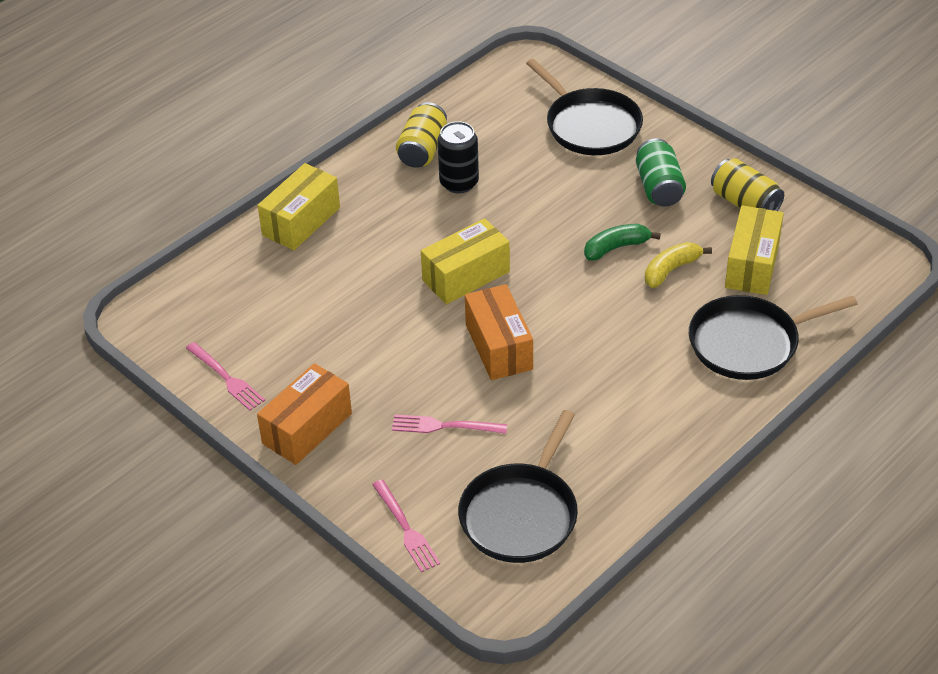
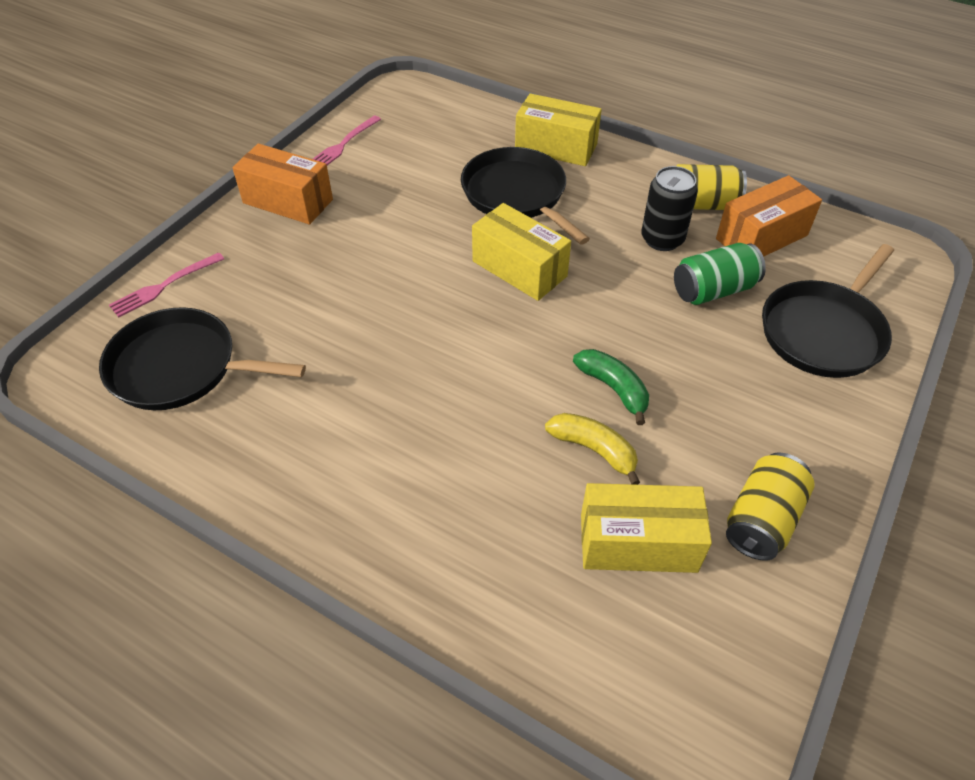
camera: 75 degrees right, 5 degrees up
pink fork [392,414,507,434] -> none
orange box [465,284,533,380] -> orange box moved to [716,175,822,257]
green can [636,138,686,207] -> green can moved to [674,243,766,305]
black pan [689,295,858,380] -> black pan moved to [461,147,590,245]

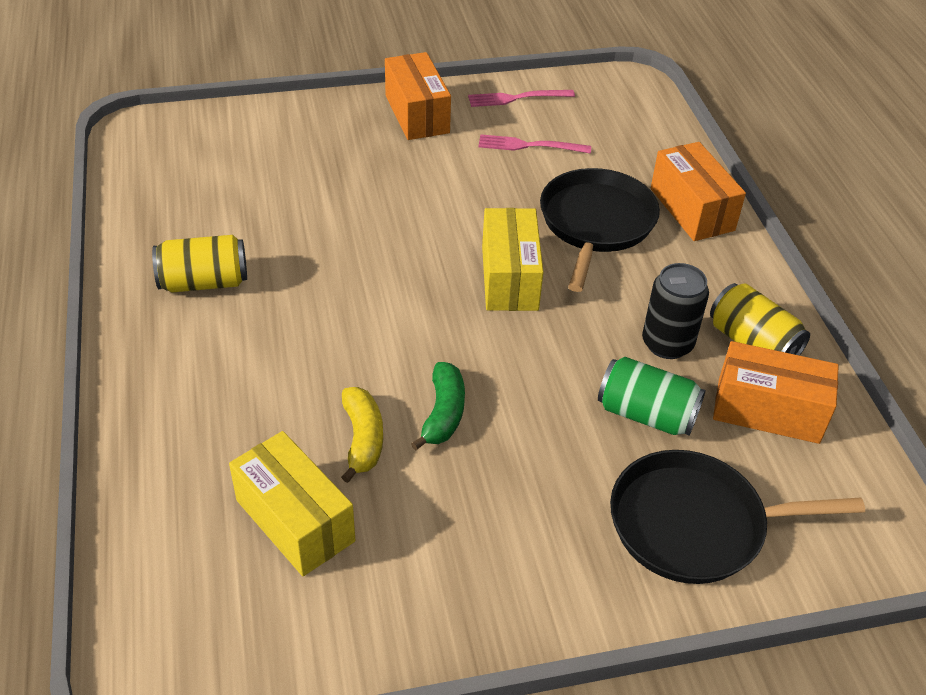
camera: 45 degrees right, 5 degrees down
black pan [99,307,306,410] -> none
pink fork [109,252,224,318] -> pink fork moved to [479,134,591,154]
yellow box [515,93,602,166] -> orange box [651,142,746,241]
yellow can [726,453,815,561] -> yellow can moved to [152,235,247,293]

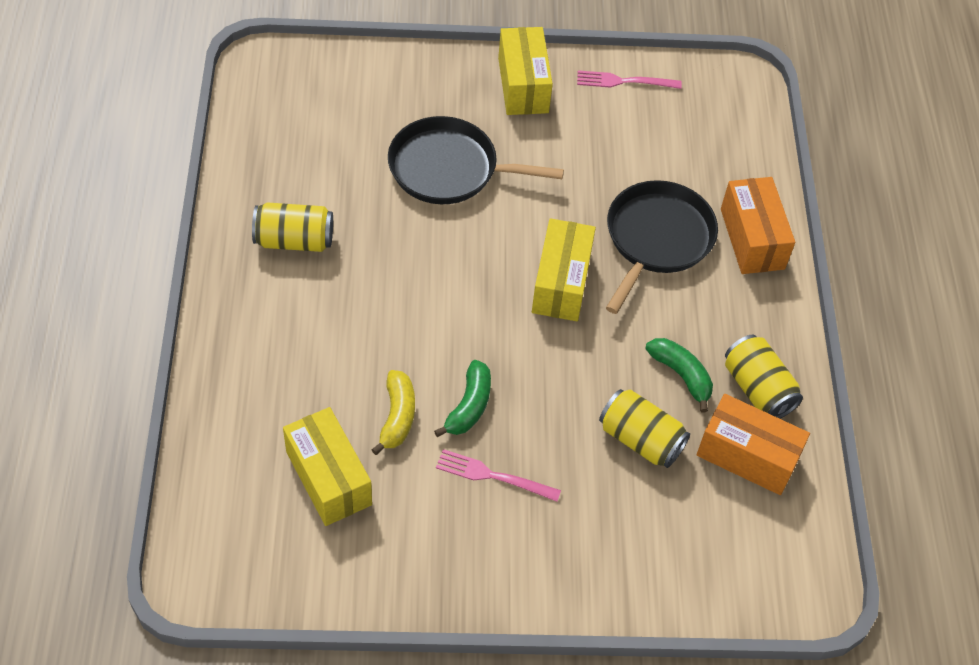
camera: 10 degrees right, 10 degrees up
orange box [385,52,451,140] -> yellow box [498,27,553,115]
pink fork [479,134,591,154] -> pink fork moved to [436,449,561,502]
green can [598,357,706,436] -> yellow can [599,389,690,468]
black pan [610,450,865,584] -> black pan moved to [388,116,564,204]
black can [642,263,709,359] -> green banana [645,338,713,413]

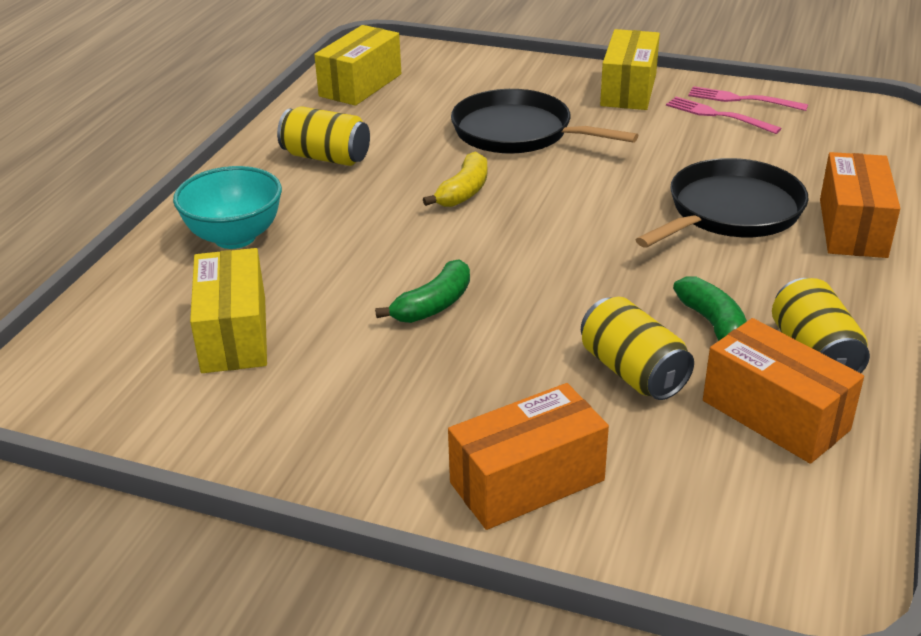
camera: 25 degrees right, 20 degrees down
yellow banana [371,370,415,455] -> yellow banana moved to [423,151,487,207]
pink fork [436,449,561,502] -> pink fork moved to [666,97,782,134]
yellow box [532,218,596,321] -> yellow box moved to [314,25,401,106]
none -> turquoise bowl [173,166,282,249]
none -> orange box [448,383,609,530]

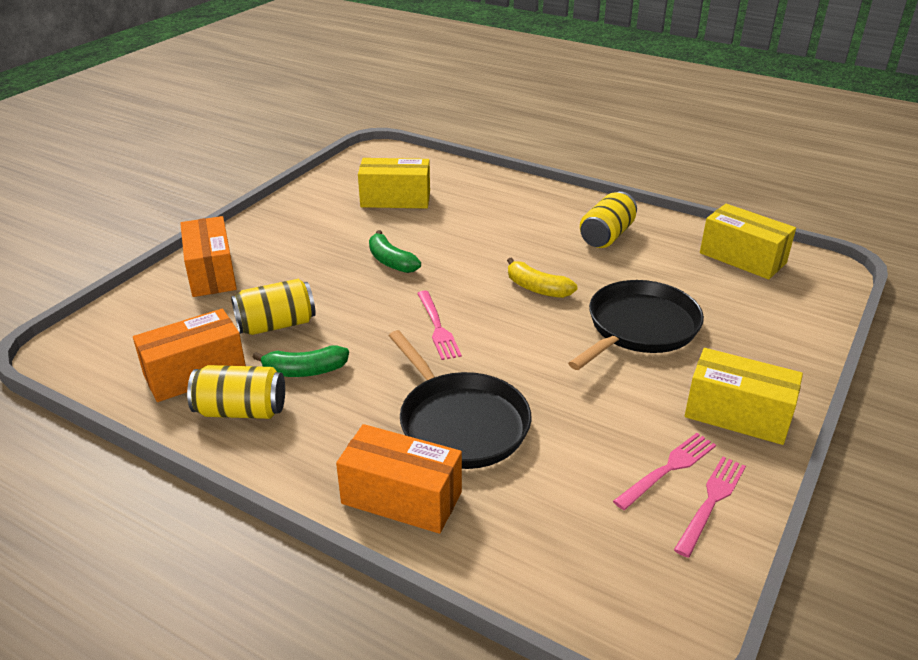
camera: 100 degrees right, 0 degrees up
turquoise bowl [173,166,282,249] -> none
none -> pink fork [417,291,462,360]

